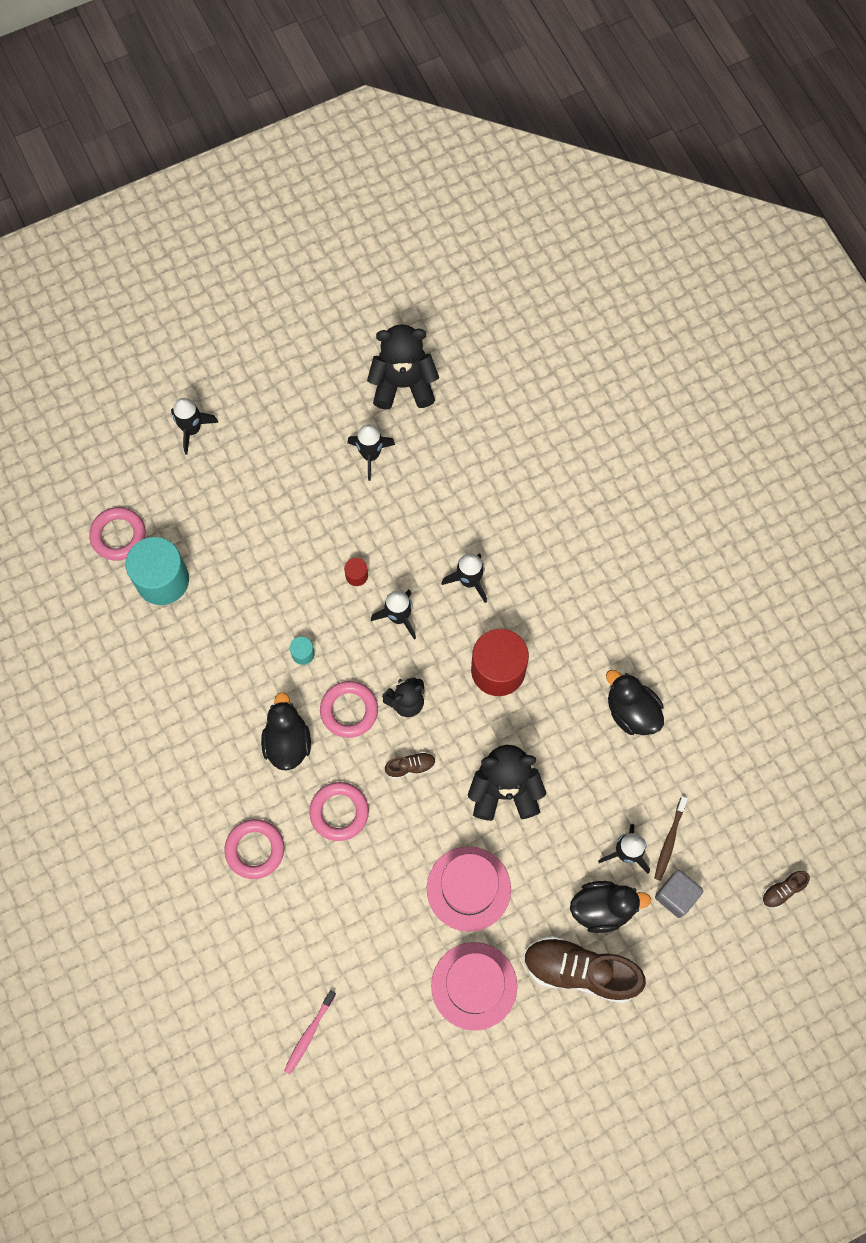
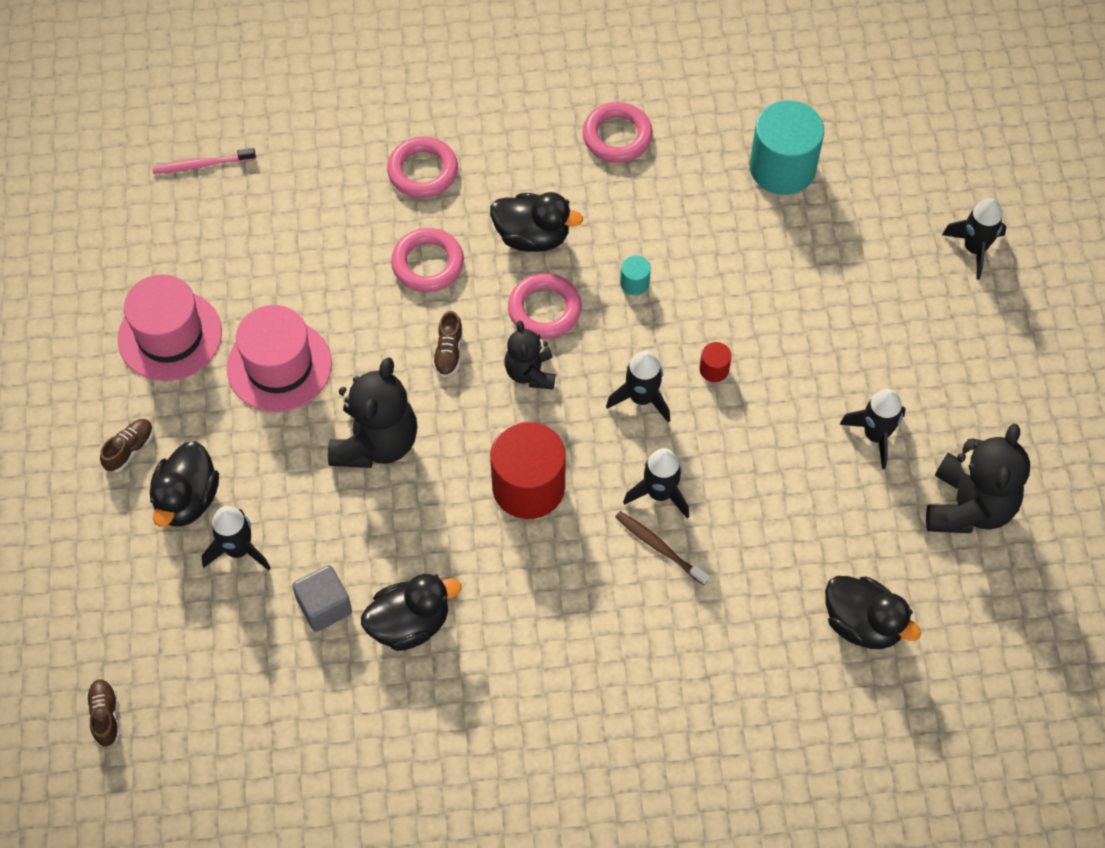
camera: 110 degrees right, 10 degrees down
pink ring [89,507,146,561] -> pink ring moved to [582,102,653,163]
pink toothbrush [284,990,336,1075] -> pink toothbrush turned 60 degrees counterclockwise [152,148,256,174]
brown shoe [524,936,646,1003] -> brown shoe [100,419,154,473], size x0.44
brown toothbrush [654,796,688,881] -> brown toothbrush moved to [615,511,709,585]
grey cube [655,870,703,918] -> grey cube moved to [292,565,352,632]
none -> black duck [825,576,921,649]

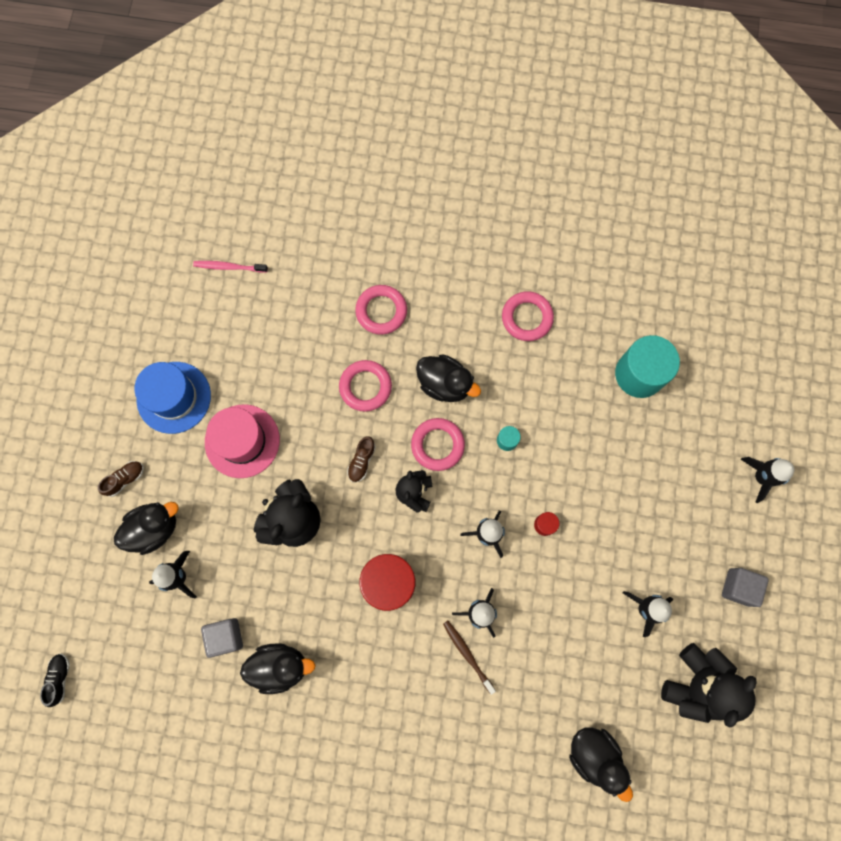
camera: 15 degrees right, 15 degrees up
brown shoe [86,679,120,747] -> black shoe [40,653,70,707]
pink hat [118,274,222,381] -> blue hat [134,362,211,434]
black duck [150,441,219,527] -> black duck turned 150 degrees counterclockwise [114,502,179,555]
none -> grey cube [722,568,769,607]

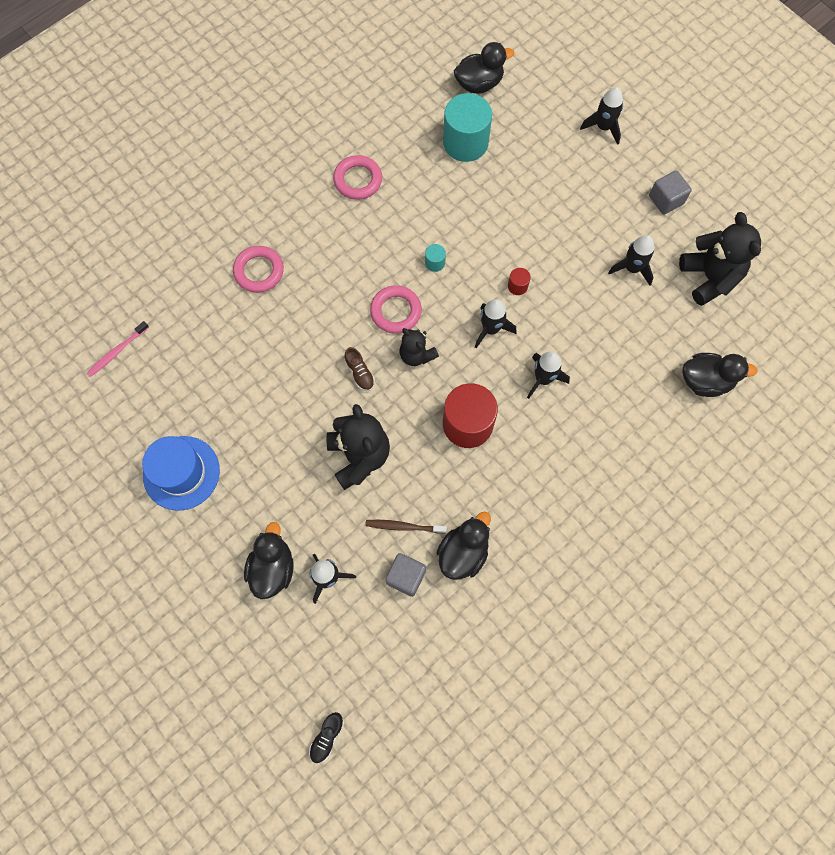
camera: 50 degrees left, 5 degrees down
black shoe [40,653,70,707] -> black shoe turned 105 degrees counterclockwise [309,712,344,763]
brown shoe [98,461,144,497] -> none
pink hat [205,404,280,478] -> none
pink ring [339,360,392,412] -> none
black duck [416,354,481,402] -> black duck moved to [454,42,514,94]
brown toothbrush [443,621,496,695] -> brown toothbrush moved to [365,520,447,534]

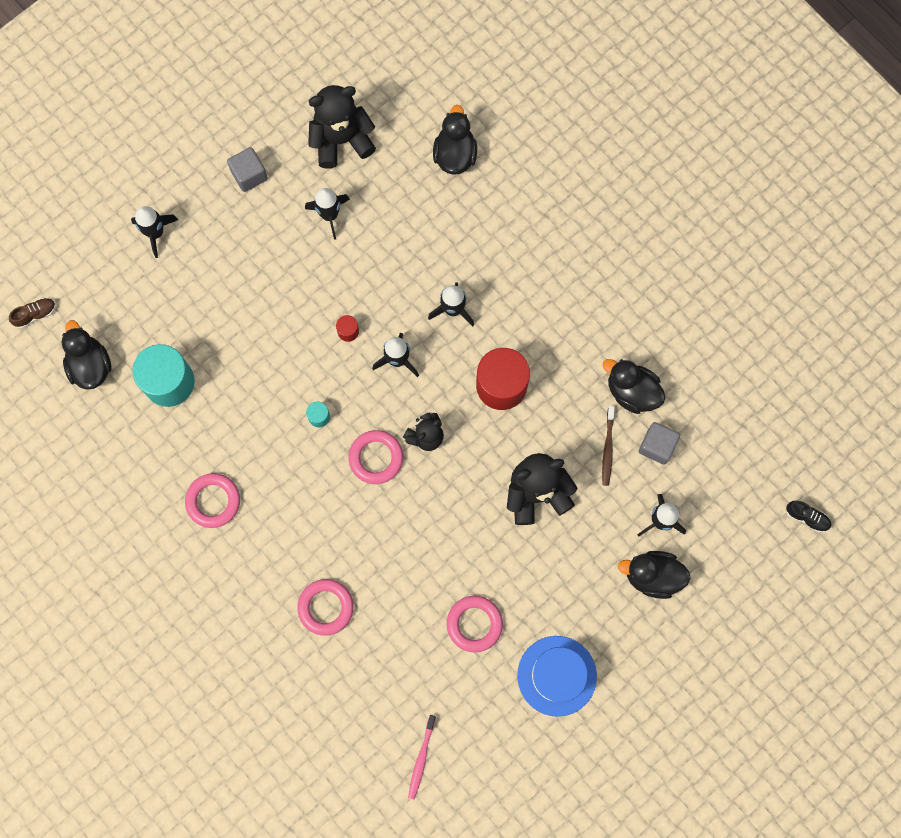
camera: 90 degrees left, 5 degrees up
pink toothbrush [87,321,149,377] -> pink toothbrush turned 60 degrees clockwise [408,715,436,799]
brown shoe [344,347,375,391] -> brown shoe moved to [9,298,56,328]
none -> pink ring [447,596,503,652]

